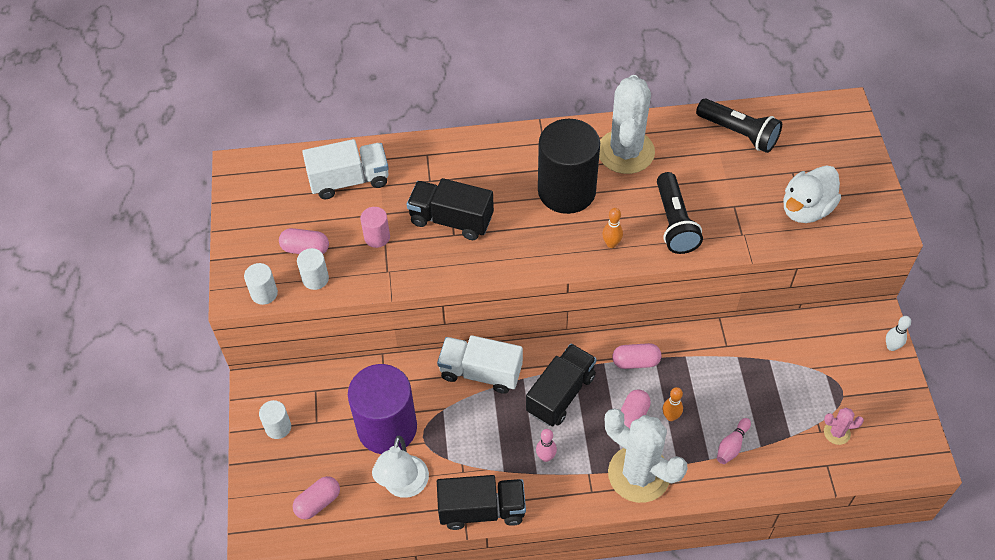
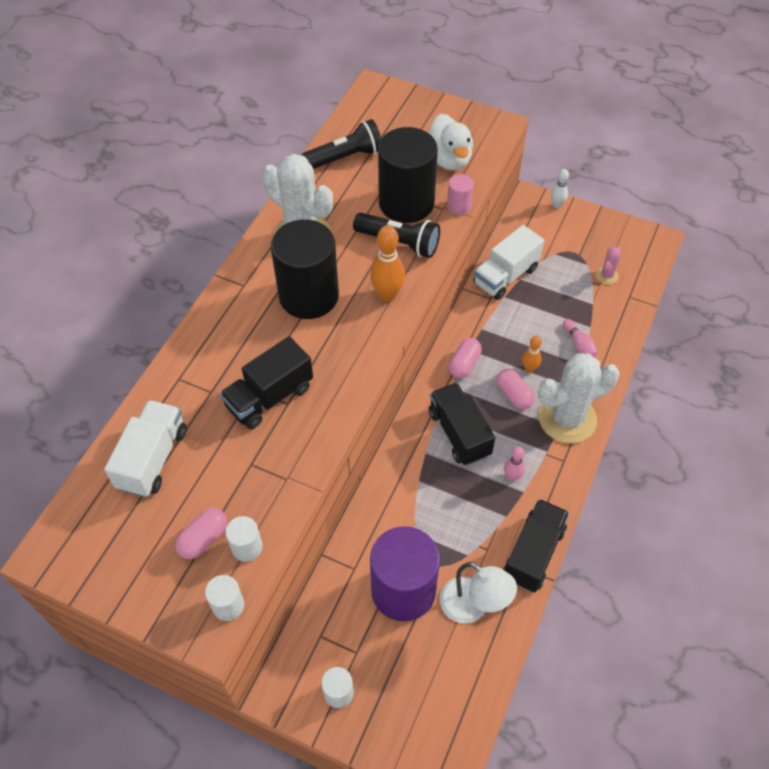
camera: 60 degrees left, 0 degrees up
pink capsule [293,476,340,519] -> none
pink cylinder [360,207,390,248] -> pink cylinder moved to [447,174,474,215]
white truck [437,335,523,394] -> white truck moved to [473,225,544,300]
orange bowling pin [602,208,623,248] -> orange bowling pin [370,225,405,301], size x1.68
none -> black cylinder [378,127,438,223]

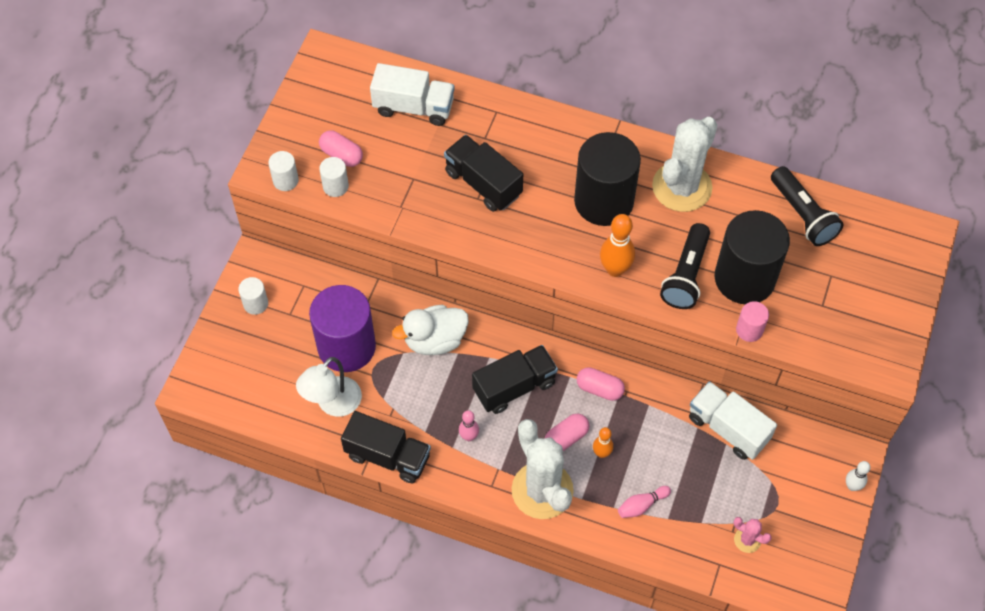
camera: 85 degrees right, 5 degrees up
white duck [429,114,473,170] -> white duck moved to [392,305,469,355]

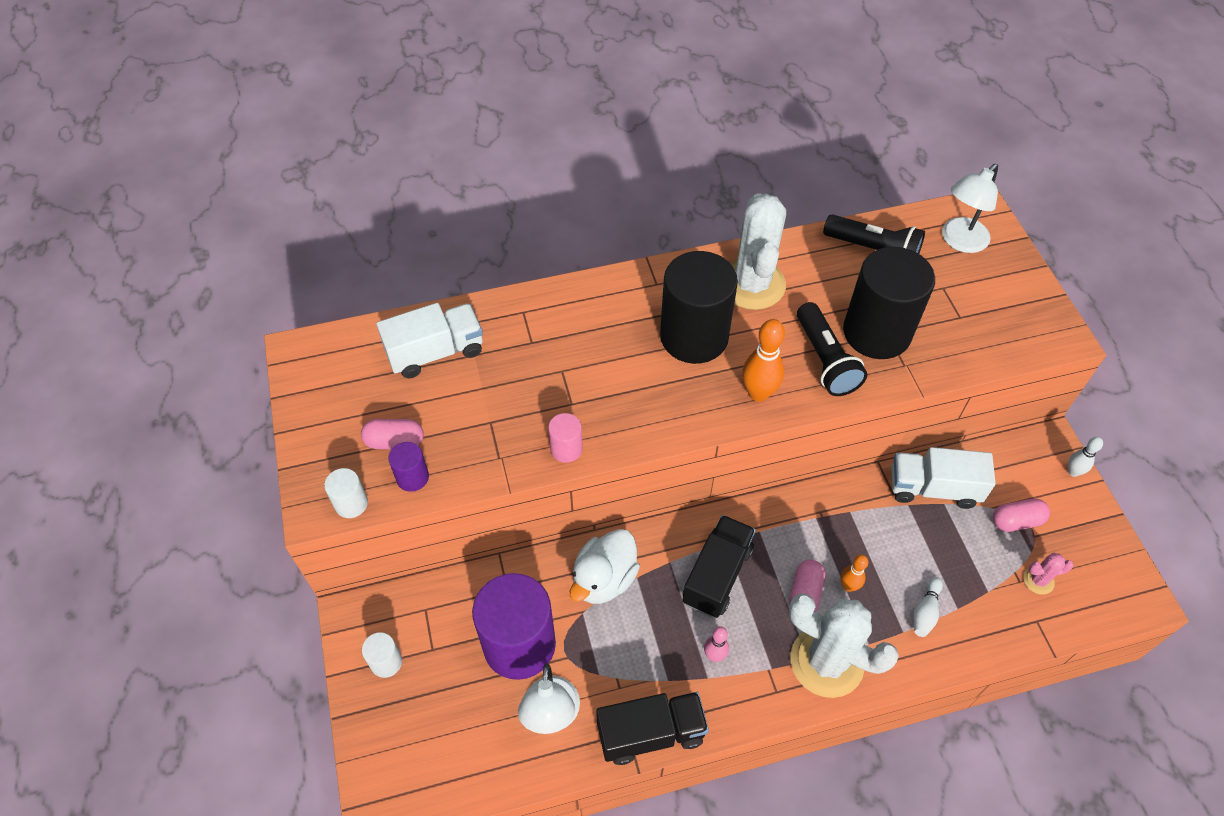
camera: 35 degrees left, 5 degrees down
white cylinder [319,157,349,197] -> purple cylinder [388,442,429,492]
black truck [444,135,523,212] -> none
pink capsule [577,367,625,401] -> pink capsule moved to [993,498,1050,532]
pink bowling pin [618,486,671,518] -> white bowling pin [913,577,943,637]
pink cylinder [736,301,769,342] -> pink cylinder moved to [548,413,583,463]
none -> white lamp [942,164,998,253]

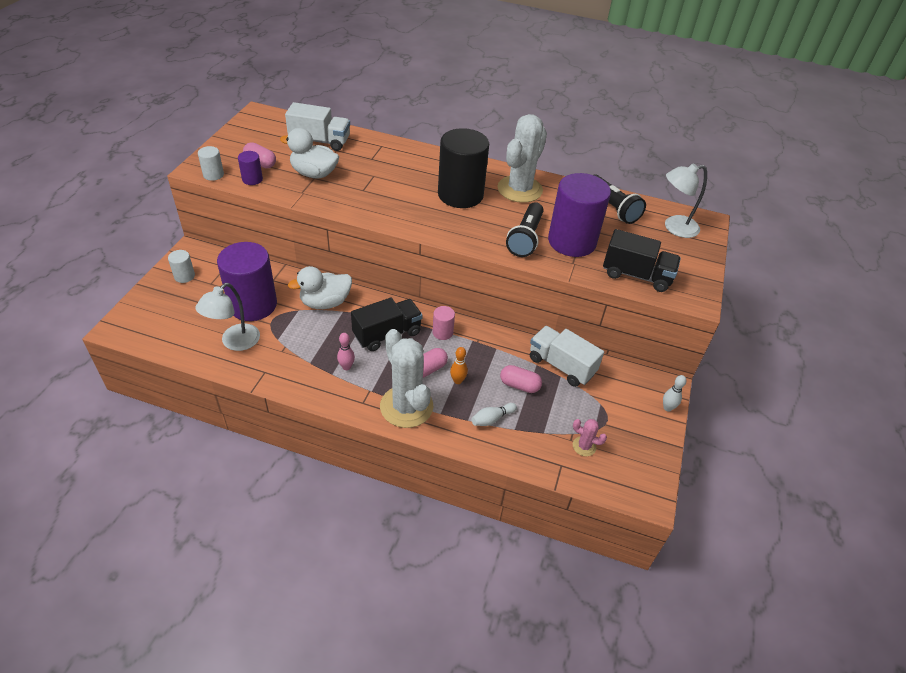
camera: 30 degrees right, 10 degrees down
pink cylinder [548,413,583,463] -> pink cylinder moved to [433,306,455,340]
black truck [596,692,709,765] -> black truck moved to [603,229,681,292]
orange bowling pin [742,319,785,402] -> none
black cylinder [843,247,935,359] -> purple cylinder [548,173,611,257]
pink capsule [993,498,1050,532] -> pink capsule moved to [500,365,542,393]
none -> white duck [280,128,339,178]

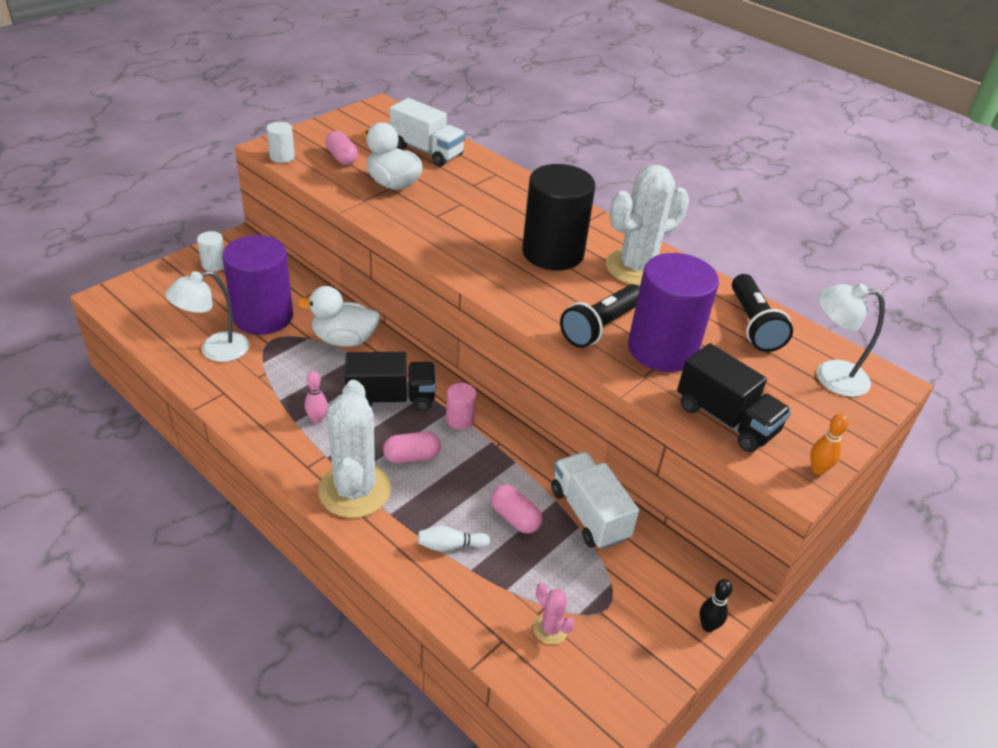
camera: 25 degrees right, 5 degrees down
purple cylinder [238,151,263,185] -> none
orange bowling pin [450,347,468,384] -> orange bowling pin moved to [810,414,849,475]
white bowling pin [663,375,686,412] -> black bowling pin [700,579,732,632]

